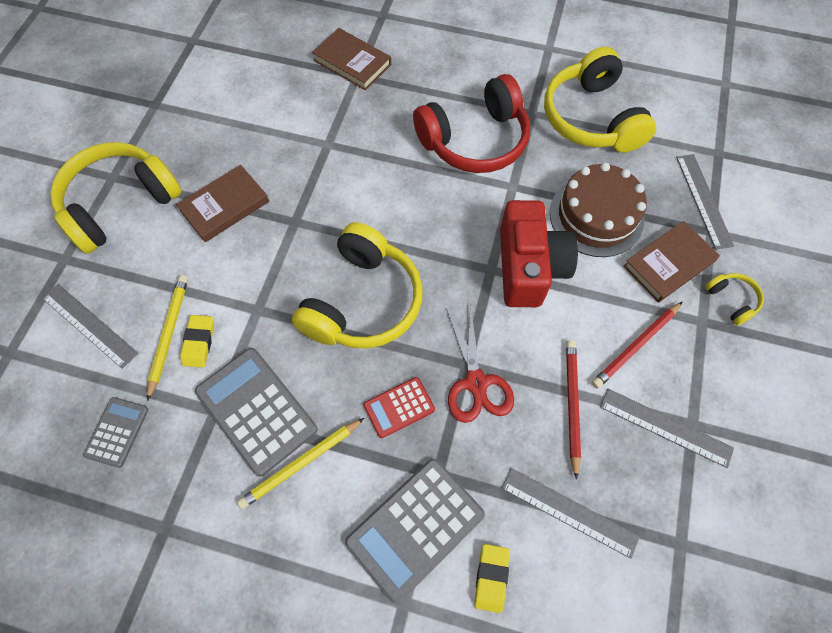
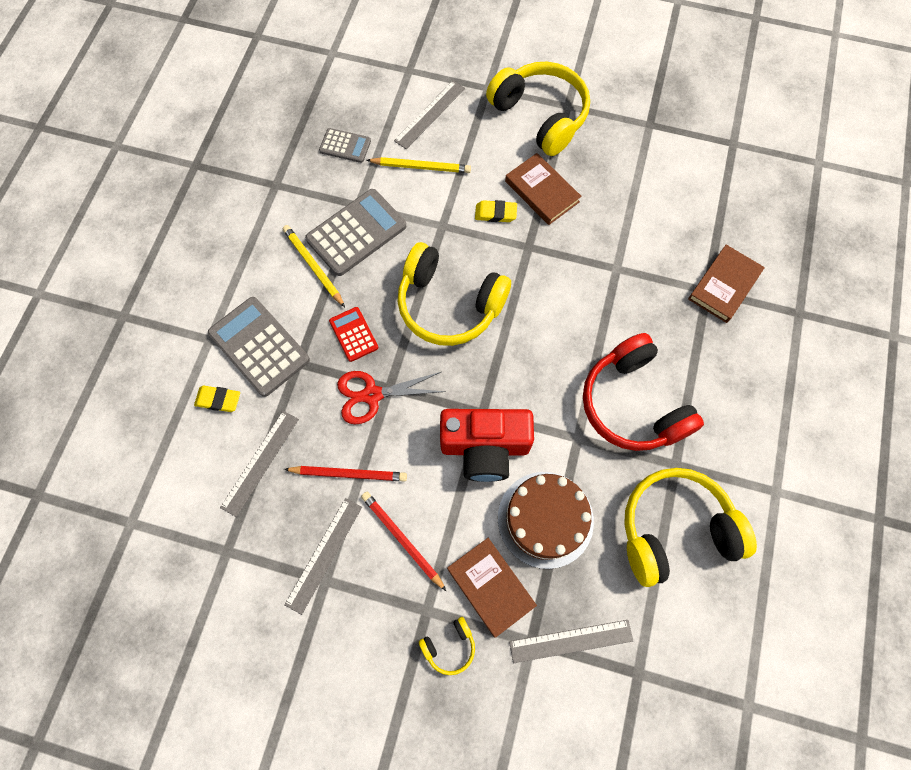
camera: 90 degrees right, 5 degrees up
yellow eraser [180,315,214,368] -> yellow eraser moved to [475,200,517,222]

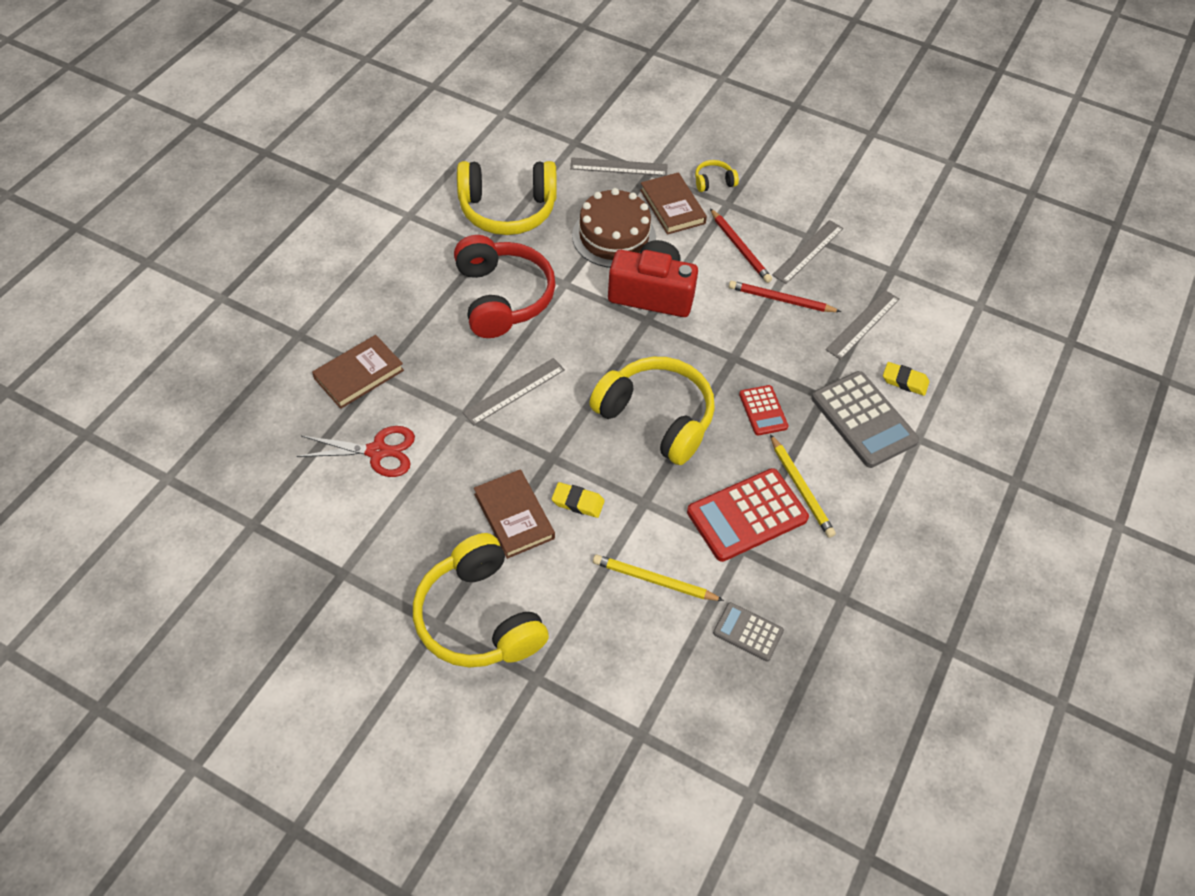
camera: 170 degrees left, 15 degrees down
grey calculator [305,189,407,276] -> red calculator [687,468,809,562]
red scissors [337,371,446,424] -> red scissors moved to [297,426,415,477]
grey ruler [394,81,465,149] -> grey ruler moved to [463,358,565,425]

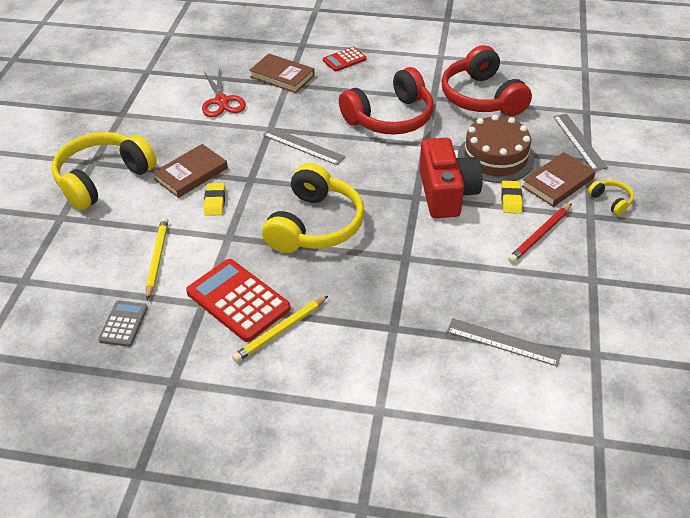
camera: 75 degrees right, 10 degrees down
yellow headphones [457,161,557,235] -> red headphones [442,45,532,116]
red pencil [729,281,841,312] -> none
red calculator [739,385,788,435] -> red calculator moved to [323,47,366,71]
grey ruler [772,220,844,284] -> none
grey calculator [811,371,919,468] -> none
yellow eraser [883,362,929,396] -> yellow eraser moved to [501,181,523,214]

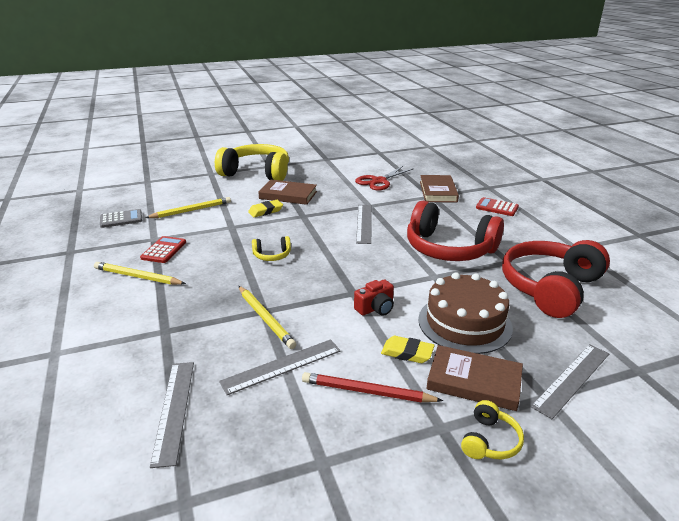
camera: 60 degrees right, 15 degrees down
red calculator [186,259,291,342] -> red calculator [140,236,186,263], size x0.55
yellow headphones [262,163,364,253] -> yellow headphones [252,236,291,261], size x0.43
red camera [419,138,483,218] -> red camera [354,279,394,316], size x0.47
yellow eraser [501,181,523,214] -> yellow eraser turned 45 degrees clockwise [381,336,435,363]
none -> grey ruler [219,339,341,395]
none -> yellow pencil [239,286,297,349]

